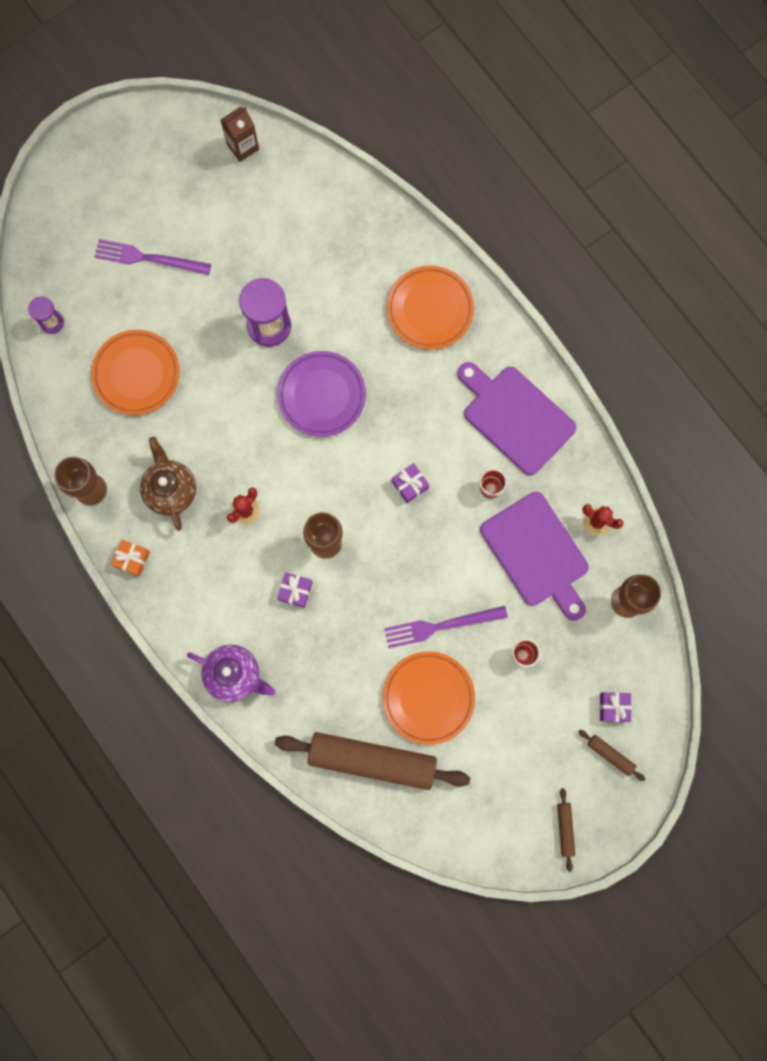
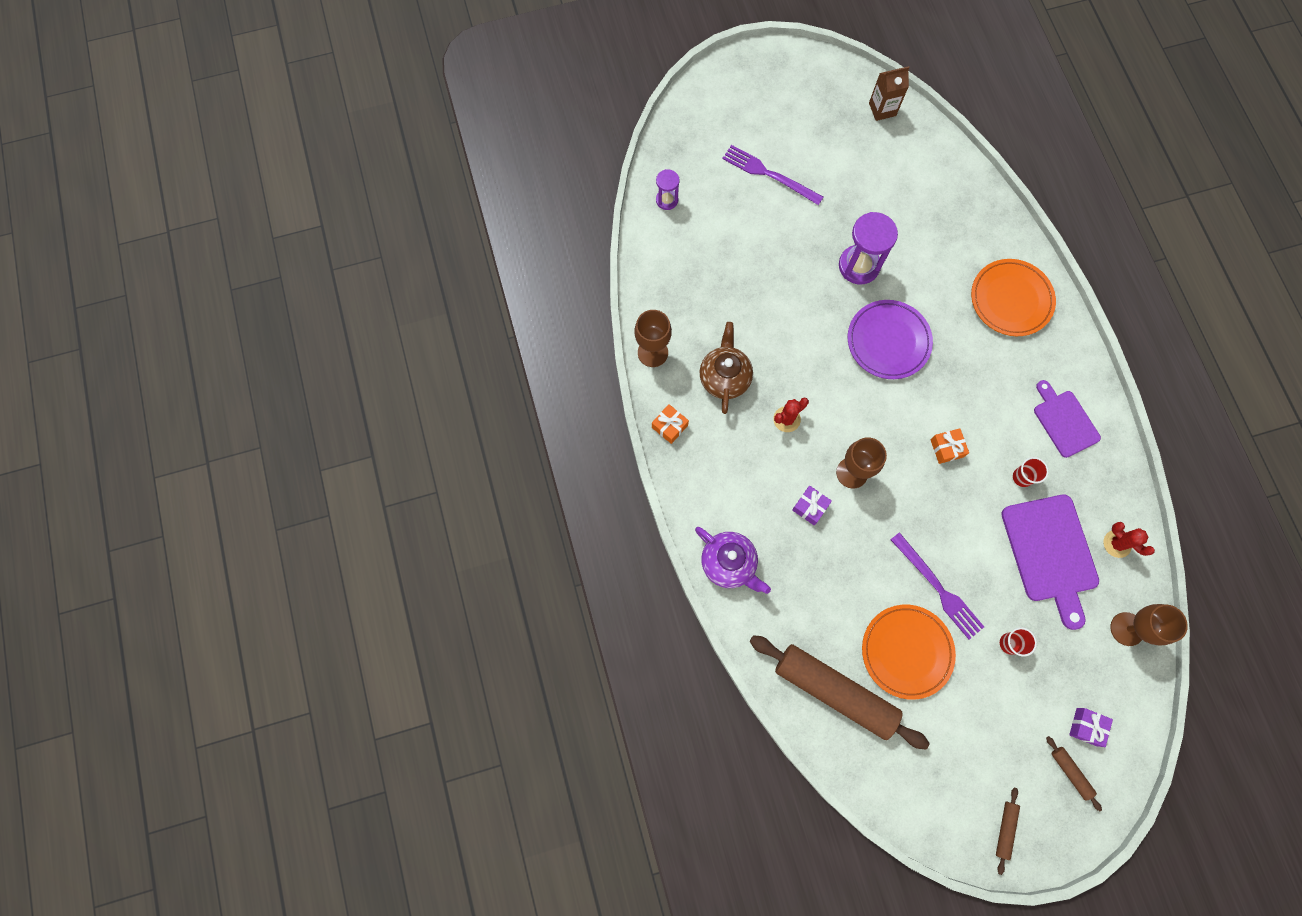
camera: 20 degrees right, 5 degrees down
orange plate [91,330,180,415] -> none
purple fork [384,606,508,648] -> purple fork turned 135 degrees counterclockwise [890,532,984,640]
purple gift [392,463,429,503] -> orange gift [930,428,969,464]
purple cutting board [457,362,577,475] -> purple cutting board [1034,380,1101,458], size x0.63

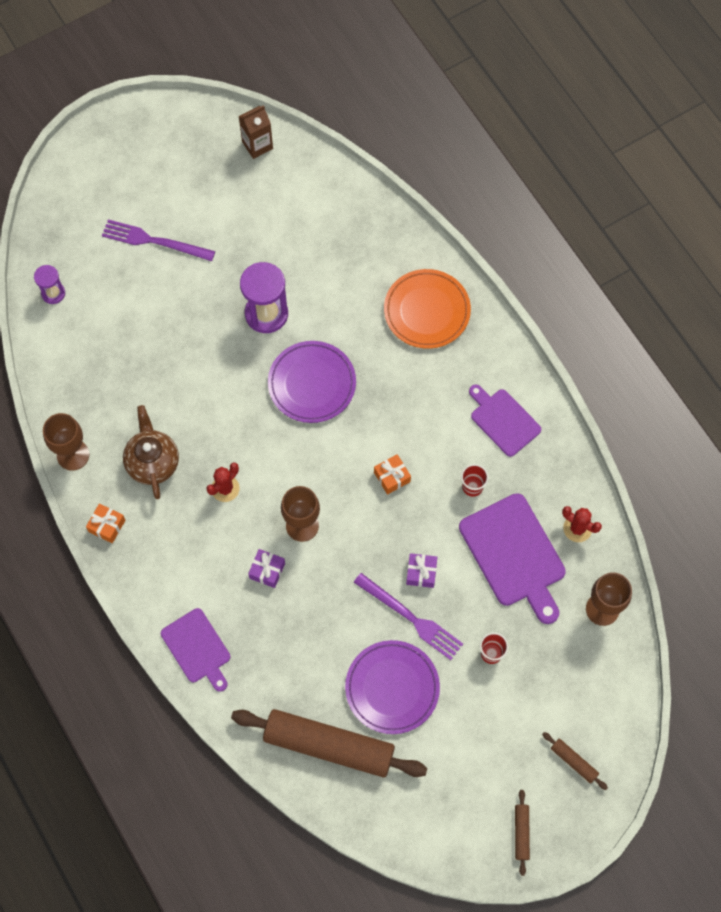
camera: 15 degrees left, 5 degrees down
purple teapot [695,527,771,594] -> purple cutting board [161,608,230,692]
orange plate [862,605,956,700] -> purple plate [345,640,440,734]
purple gift [1069,708,1113,747] -> purple gift moved to [406,553,437,588]

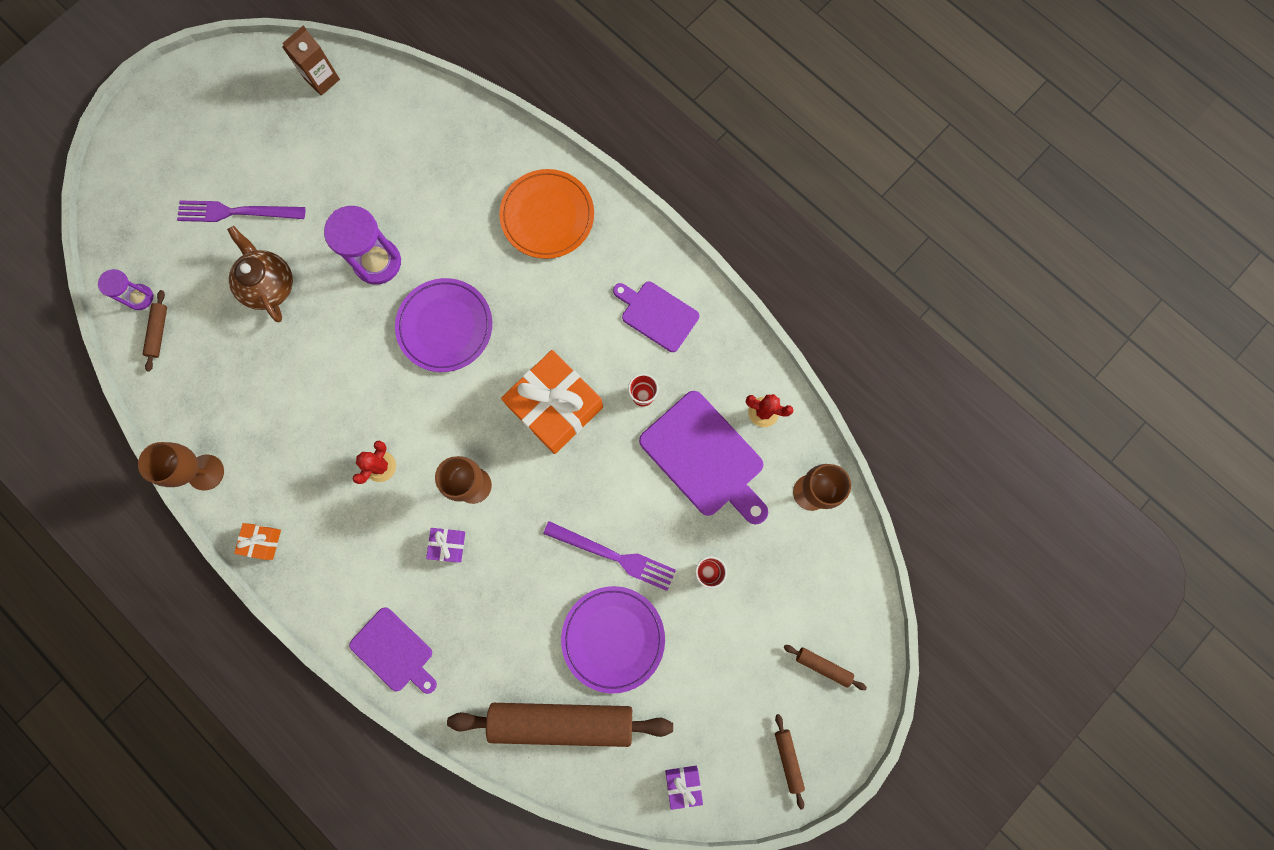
camera: 15 degrees left, 10 degrees up
brown teapot [123,405,179,499] -> brown teapot moved to [227,226,293,322]
orange gift [374,454,411,495] -> orange gift [501,350,603,454], size x2.30
purple gift [406,553,437,588] -> purple gift moved to [665,766,703,810]
none -> brown rolling pin [143,290,167,372]

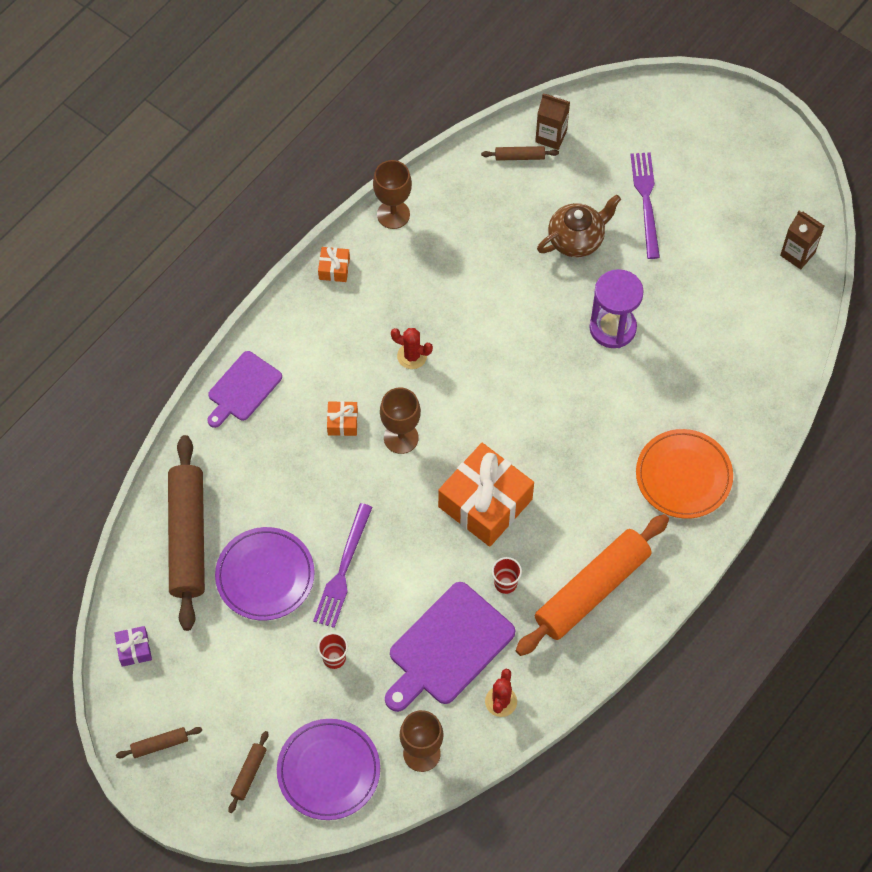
camera: 85 degrees right, 15 degrees down
purple hourglass [98,269,154,310] -> brown carton [535,93,570,150]
purple plate [395,278,492,372] -> purple plate moved to [277,719,380,820]
purple gift [426,528,465,562] -> orange gift [327,401,358,436]
purple cutting board [613,281,699,352] -> orange rolling pin [516,514,669,656]

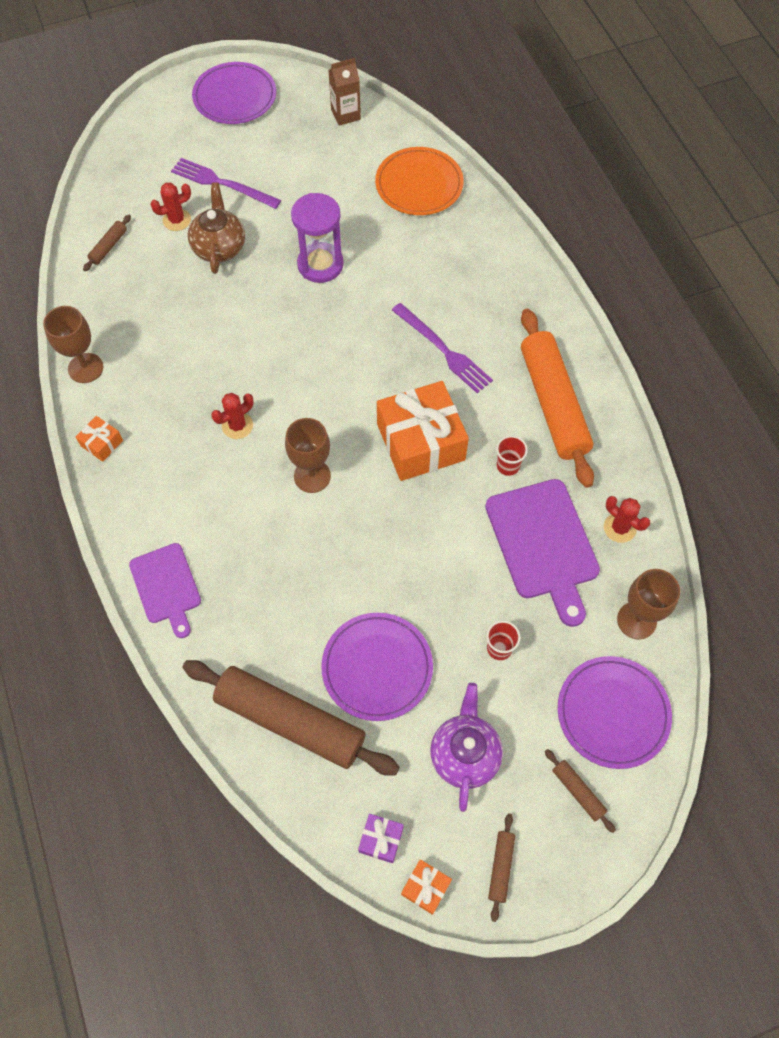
camera: 60 degrees left, 0 degrees up
purple fork [313,503,373,628] -> purple fork moved to [392,303,493,393]
orange gift [327,401,358,436] -> orange gift moved to [401,859,452,915]
brown carton [535,93,570,150] -> none
orange plate [636,429,733,519] -> orange plate moved to [375,147,464,215]
none -> red cactus [150,182,191,231]
none -> purple plate [192,62,276,124]
none -> purple teapot [430,683,503,812]

